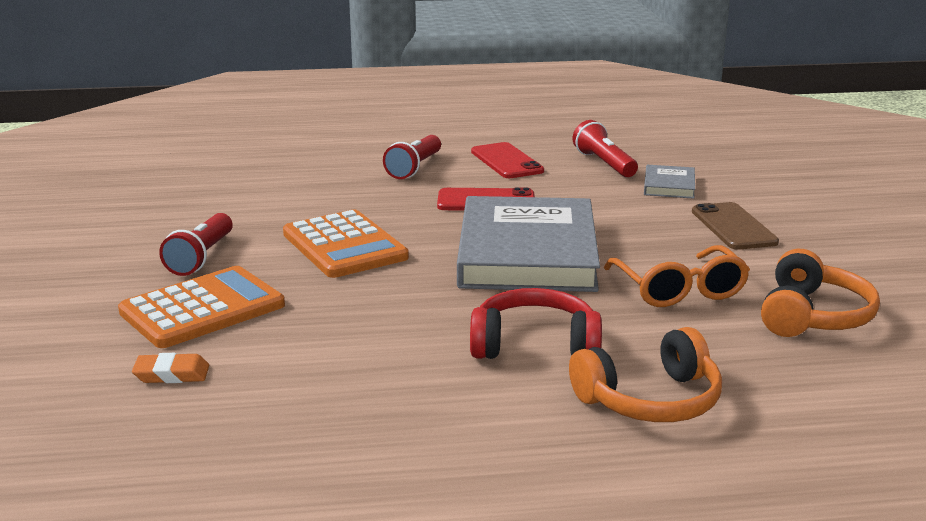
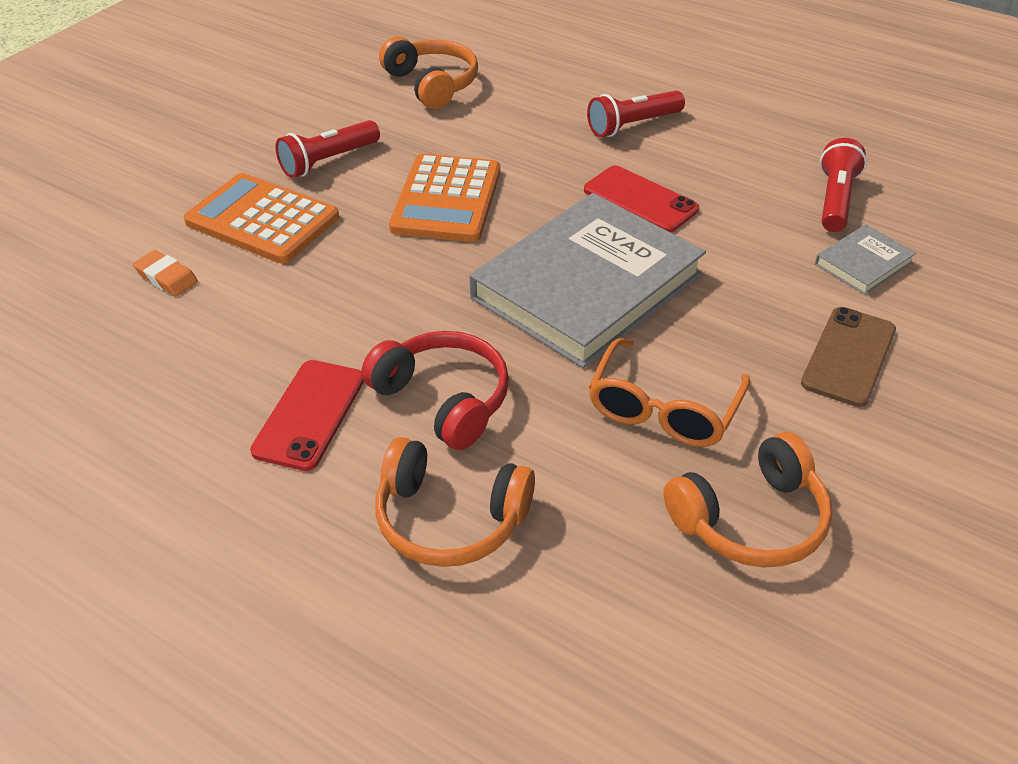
camera: 40 degrees right, 20 degrees up
orange calculator [118,266,285,348] -> orange calculator turned 150 degrees counterclockwise [184,173,339,264]
red phone [471,142,544,178] -> red phone moved to [250,360,364,471]
none -> orange headphones [379,36,478,109]

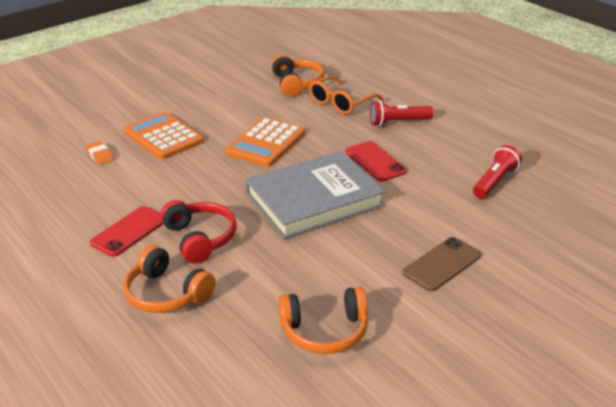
camera: 20 degrees right, 10 degrees down
red flashlight [275,120,380,178] -> none
orange glasses [589,338,751,447] -> orange glasses moved to [309,76,384,114]
grey book [815,224,916,295] -> none

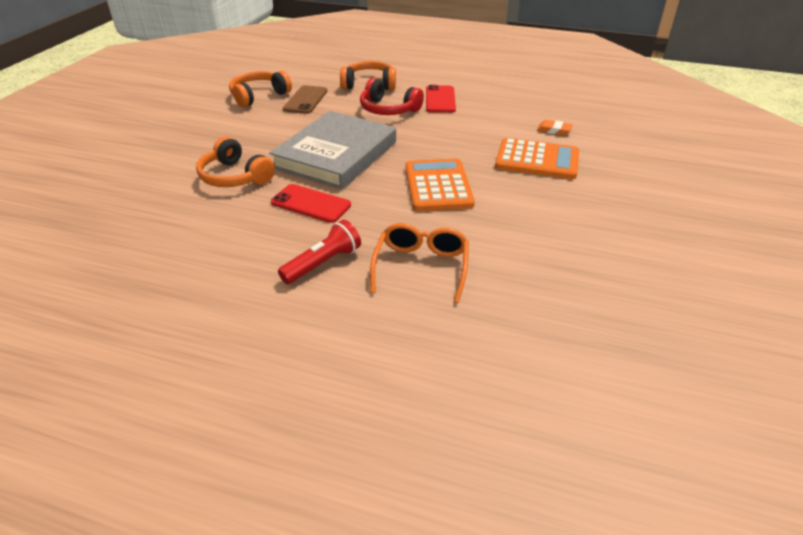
camera: 145 degrees right, 5 degrees up
orange headphones [271,55,325,97] -> orange headphones moved to [196,137,275,187]
brown phone [403,237,481,291] -> brown phone moved to [283,85,327,114]
red flashlight [473,145,522,198] -> none

